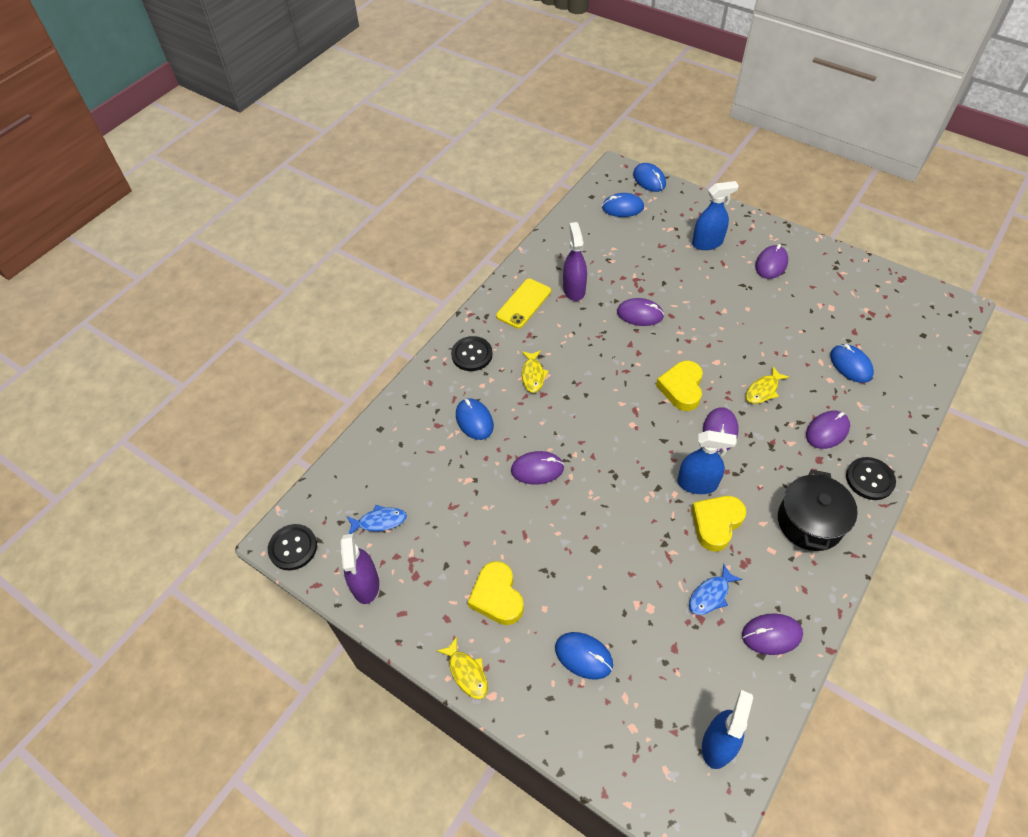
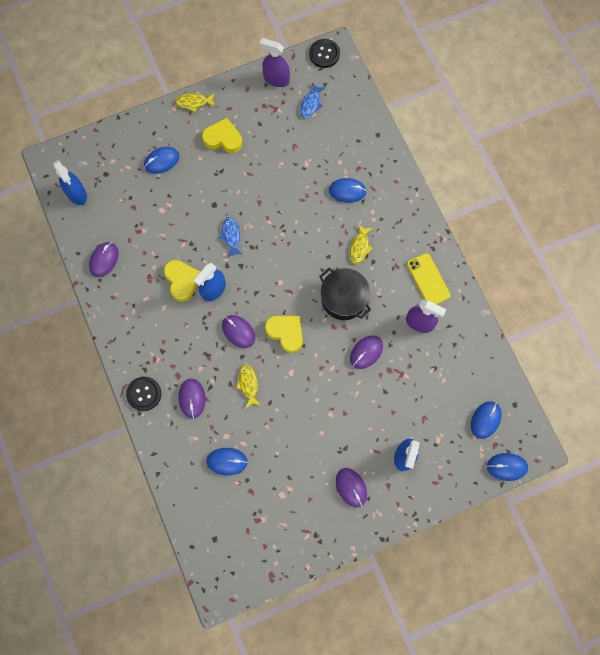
camera: 120 degrees right, 20 degrees up
black button [451,336,493,371] -> none
purple mouse [511,451,564,485] -> none
yellow fish [522,350,549,393] -> yellow fish turned 105 degrees counterclockwise [350,225,373,264]
blue fish [689,564,742,615] -> blue fish moved to [219,217,243,257]
black pot [778,470,858,551] -> black pot moved to [319,268,371,320]

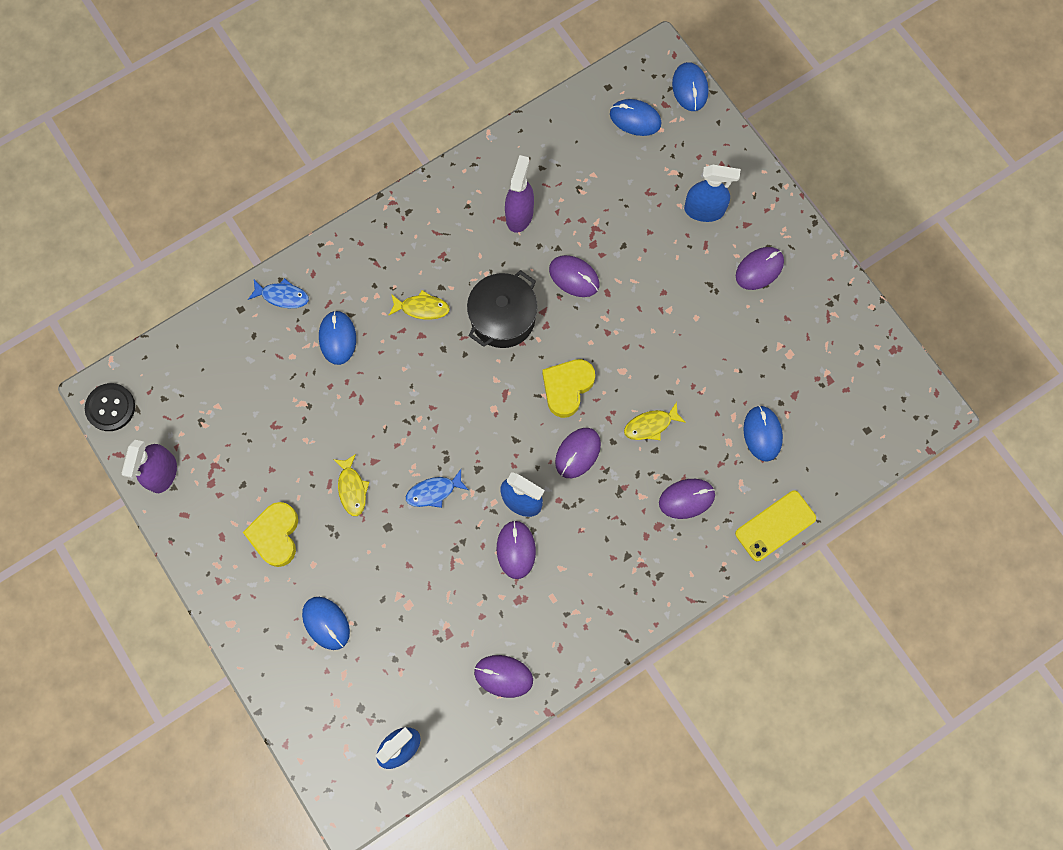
camera: 100 degrees left, 0 degrees up
black button [126,377,161,411] -> none
yellow heart [164,260,200,302] -> purple mouse [497,520,536,579]
yellow fish [175,93,215,112] -> yellow fish moved to [333,454,369,516]
blue fish [300,83,326,118] -> blue fish moved to [248,278,309,308]
yellow phone [407,253,451,304] -> yellow phone moved to [735,491,816,561]

